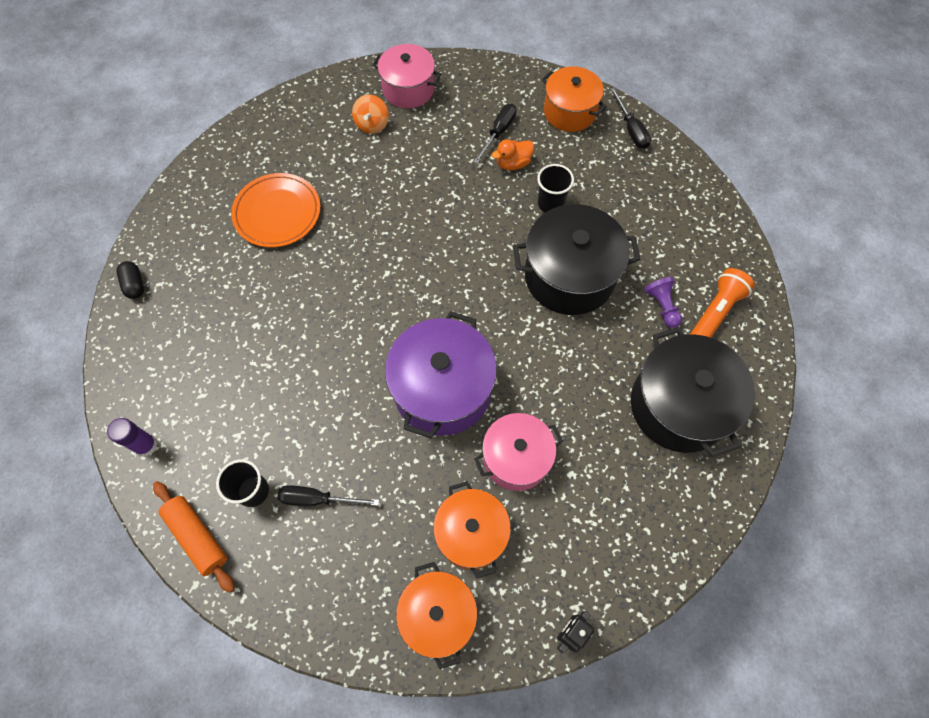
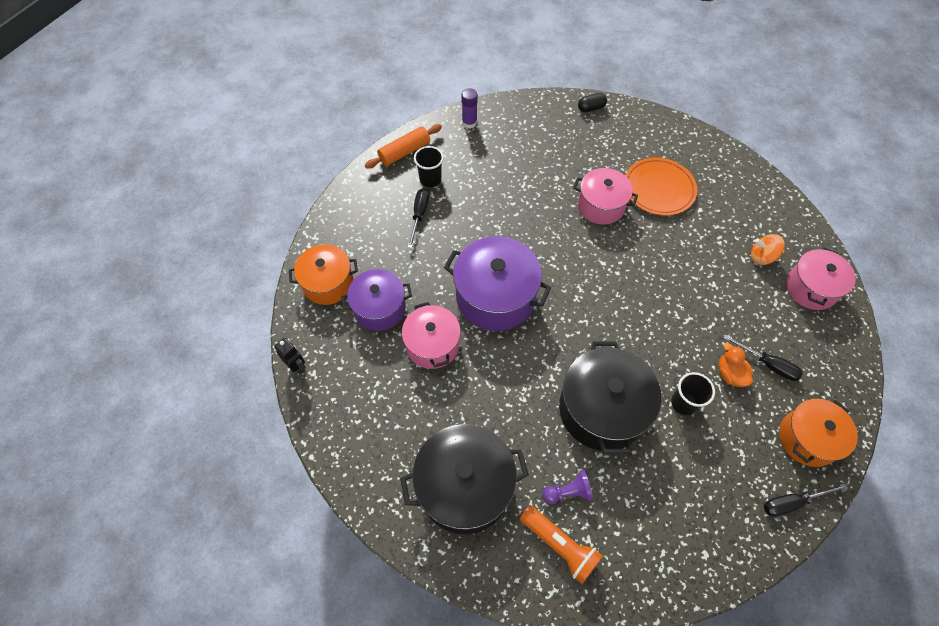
camera: 95 degrees right, 5 degrees down
orange pot [433,481,511,578] -> purple pot [341,269,412,331]
none -> pink pot [573,168,638,225]

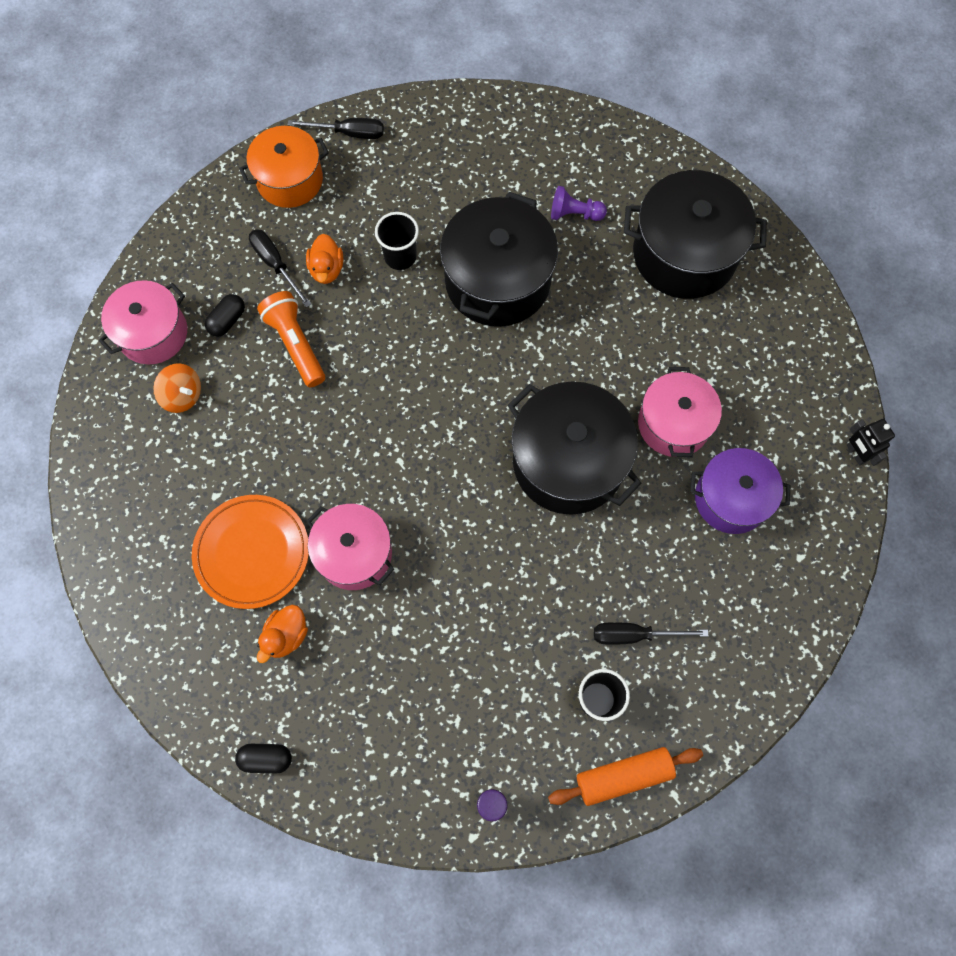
camera: 160 degrees left, 10 degrees up
orange pot [289,244,358,305] -> none
black screwdriver [408,188,429,248] -> black screwdriver turned 60 degrees clockwise [594,622,709,645]
purple pot [444,236,551,331] -> black pot [508,381,642,515]
orange flashlight [520,506,603,584] -> orange flashlight moved to [257,291,325,387]
none -> black capsule [205,294,245,337]
none -> orange duck [257,604,308,663]

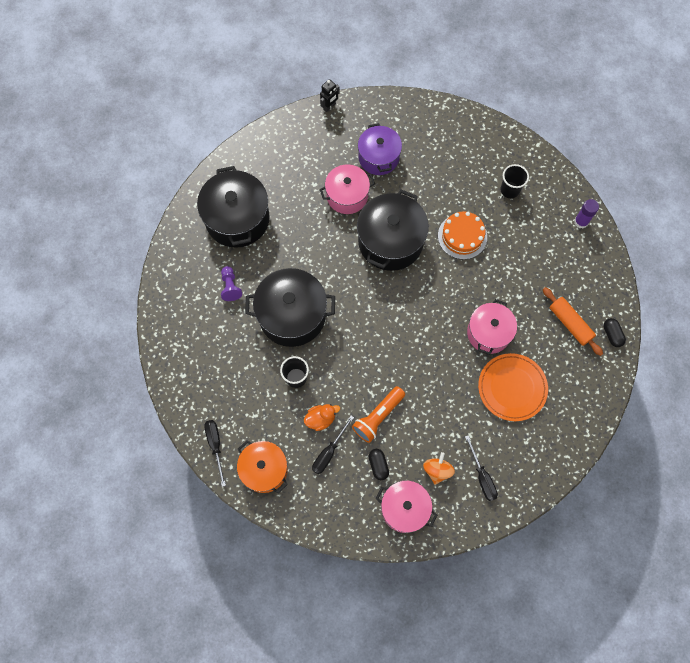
camera: 110 degrees left, 0 degrees up
black capsule [205,294,245,337] -> black capsule turned 60 degrees clockwise [369,449,389,480]
orange duck [257,604,308,663] -> none
orange rolling pin [548,747,703,806] -> orange rolling pin moved to [543,287,603,356]
black screwdriver [594,622,709,645] -> black screwdriver moved to [465,435,498,501]
none -> orange cake [438,211,487,260]

